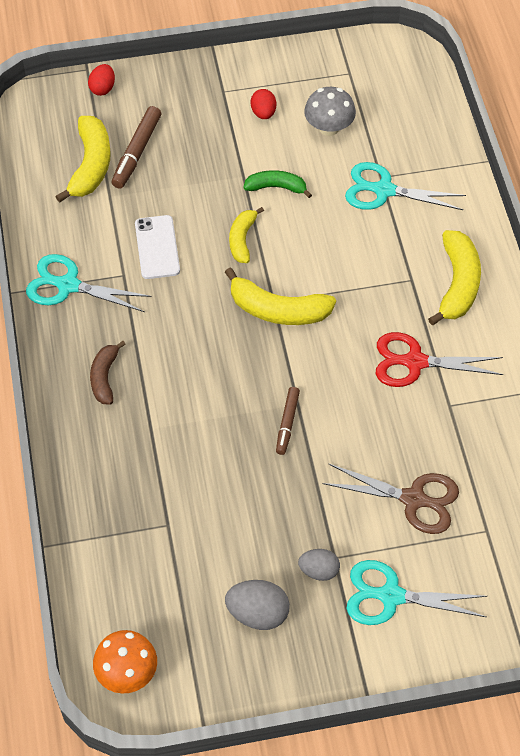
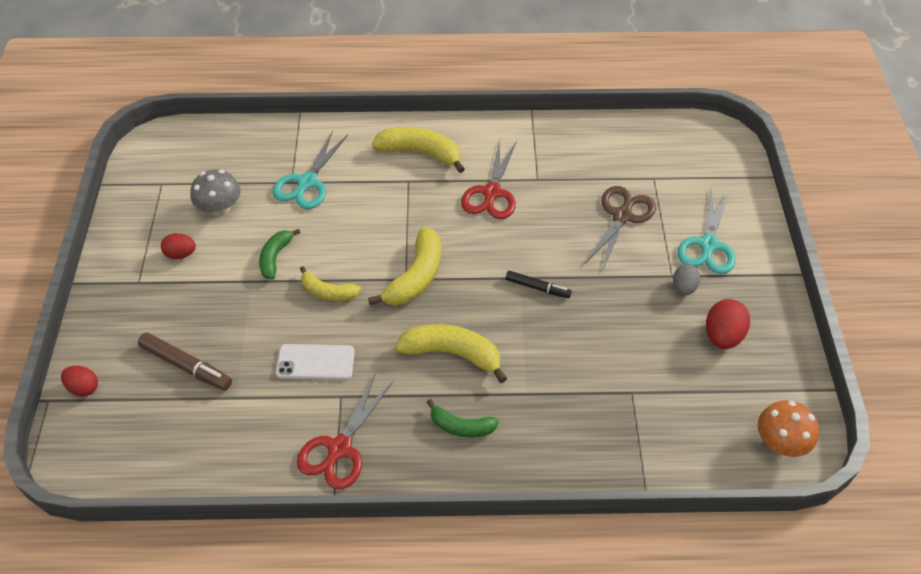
camera: 80 degrees left, 5 degrees down
turquoise scissors [26,254,152,312] -> red scissors [297,375,393,489]
yellow banana [55,116,111,203] -> yellow banana moved to [395,324,507,383]
brown banana [90,341,126,405] -> green banana [427,399,499,438]
grey egg [225,580,290,630] -> red egg [706,299,750,349]
brown marker [276,387,300,455] -> black marker [506,271,572,298]

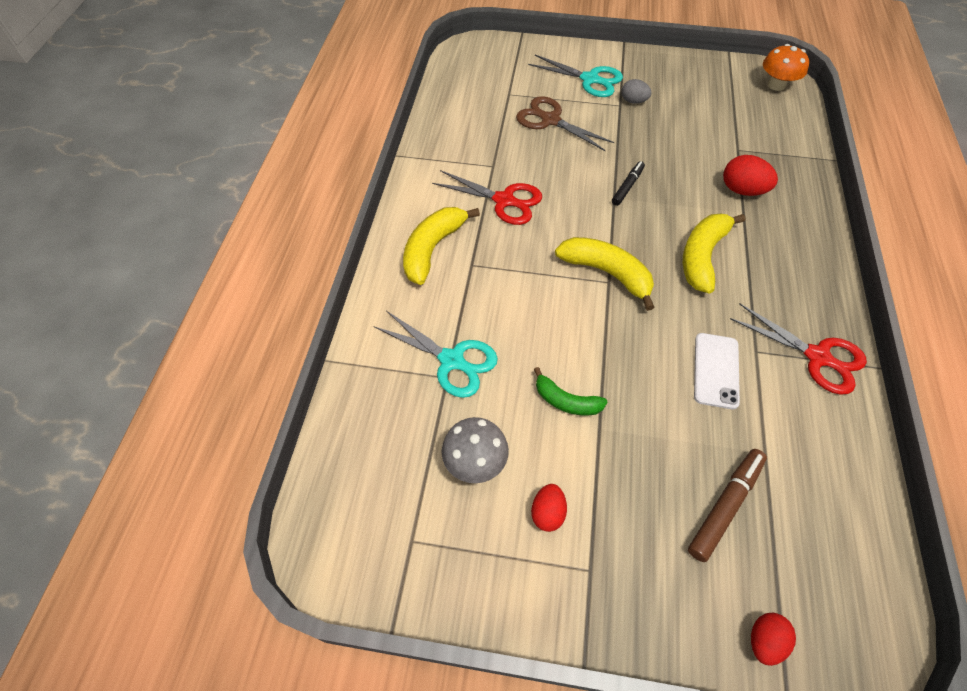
camera: 80 degrees left, 5 degrees up
yellow banana [300,266,361,301] -> none
green banana [427,399,499,438] -> none
red egg [706,299,750,349] -> red egg moved to [723,155,778,196]

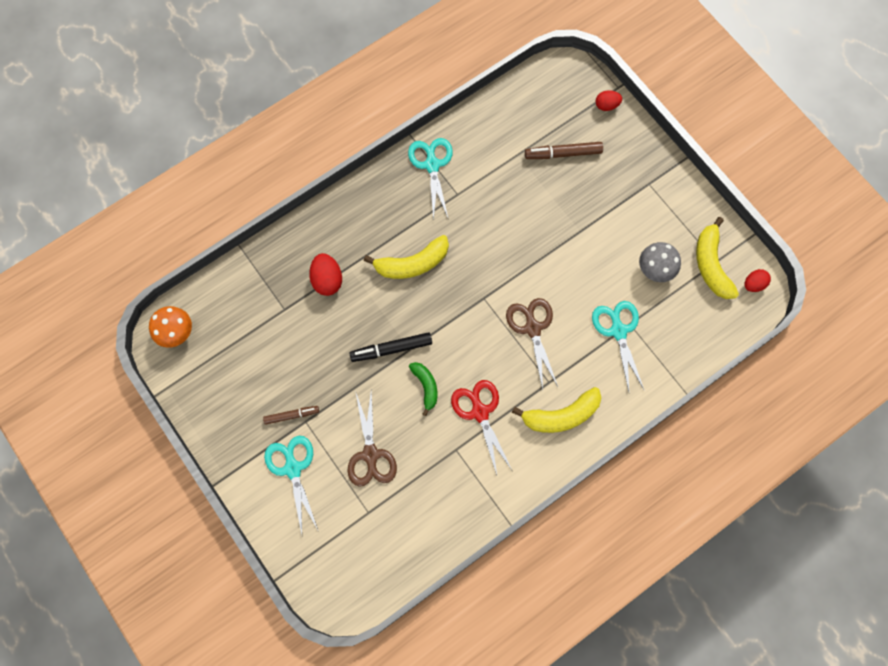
camera: 135 degrees left, 15 degrees up
red egg [531,484,567,532] -> red egg moved to [744,269,771,292]
green banana [534,367,607,416] -> green banana moved to [409,362,437,416]
yellow banana [555,237,655,311] -> yellow banana moved to [696,217,739,299]
black marker [612,161,645,206] -> black marker [349,332,432,362], size x1.52
grey egg [621,79,652,104] -> brown marker [263,406,319,425]
white phone [694,333,740,409] -> none
red scissors [730,304,867,395] -> turquoise scissors [408,138,453,221]
none -> brown scissors [506,298,558,390]

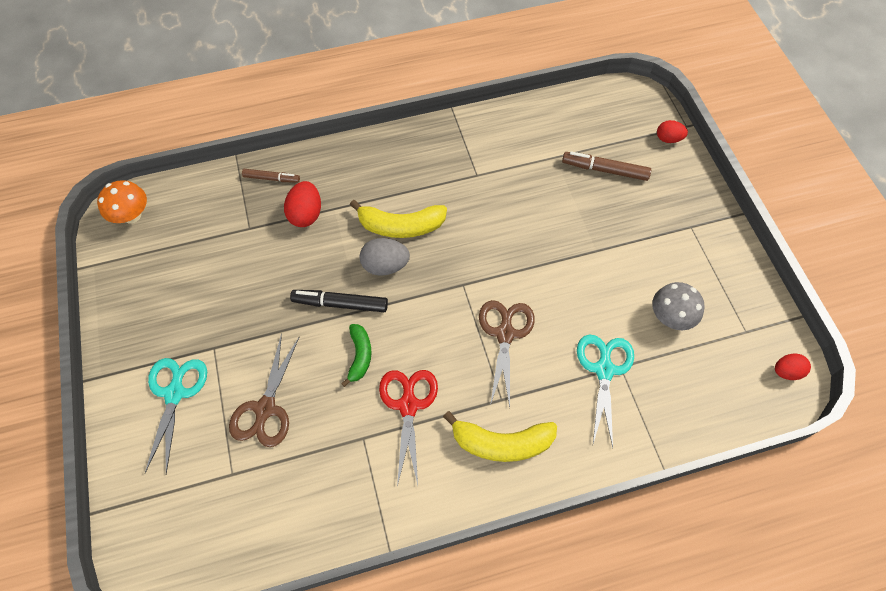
camera: 20 degrees right, 10 degrees down
brown marker [263,406,319,425] -> brown marker moved to [242,169,300,183]
turquoise scissors [408,138,453,221] -> none
yellow banana [696,217,739,299] -> none
none -> grey egg [360,238,410,276]

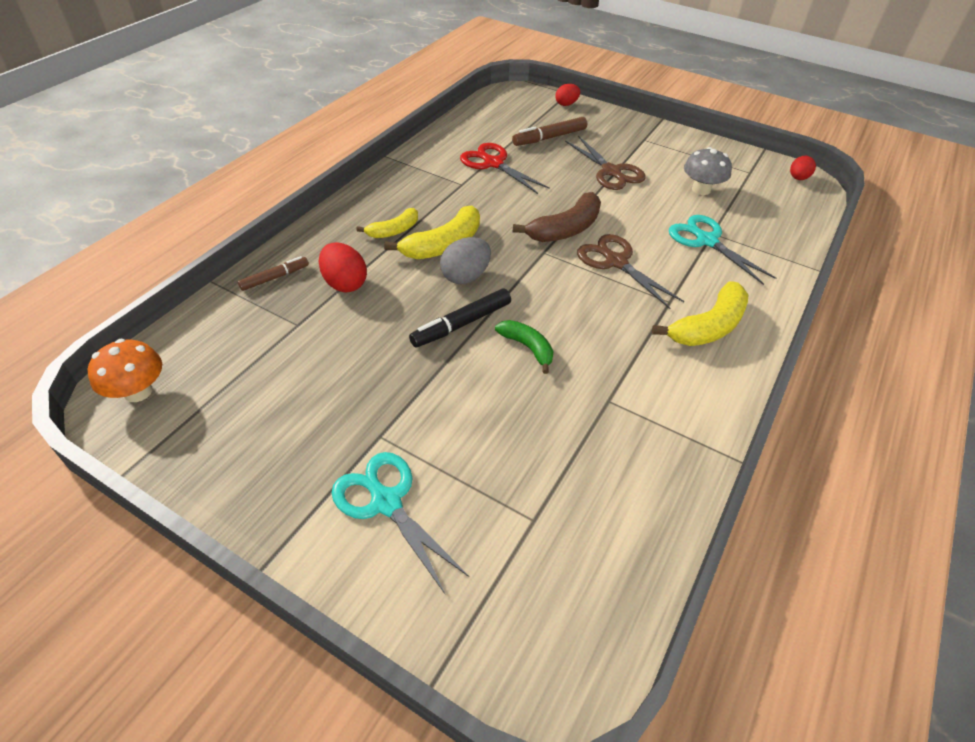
camera: 45 degrees left, 15 degrees down
brown scissors [229,333,299,447] -> brown scissors moved to [565,136,646,190]
red scissors [379,370,438,487] -> red scissors moved to [460,143,550,194]
none -> yellow banana [356,208,418,238]
none -> brown banana [513,192,601,242]

